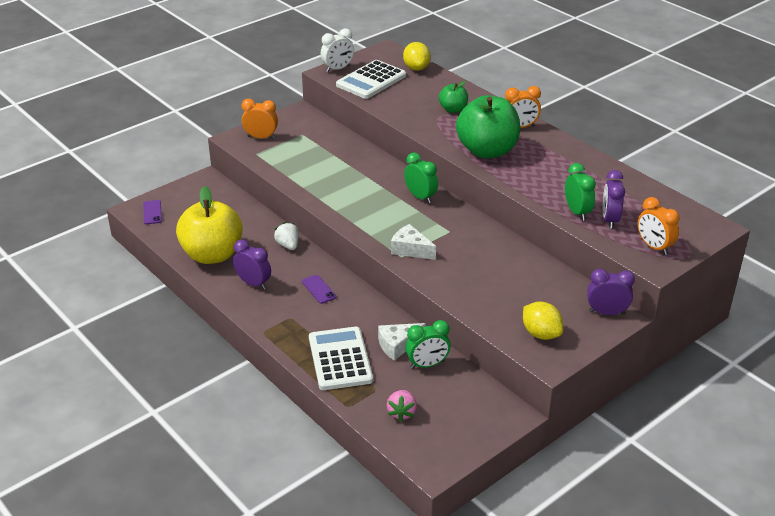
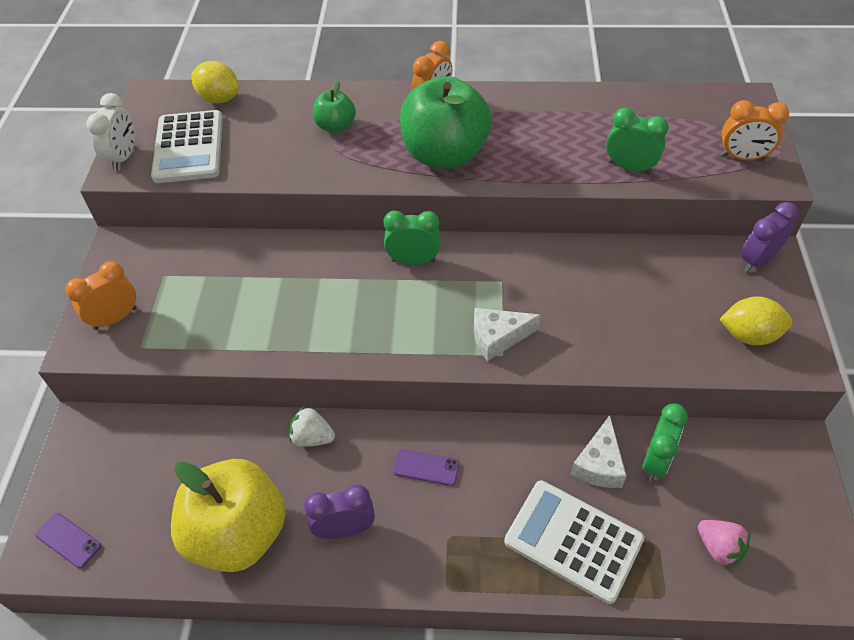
camera: 45 degrees left, 15 degrees up
purple clock [603,170,625,229] -> none

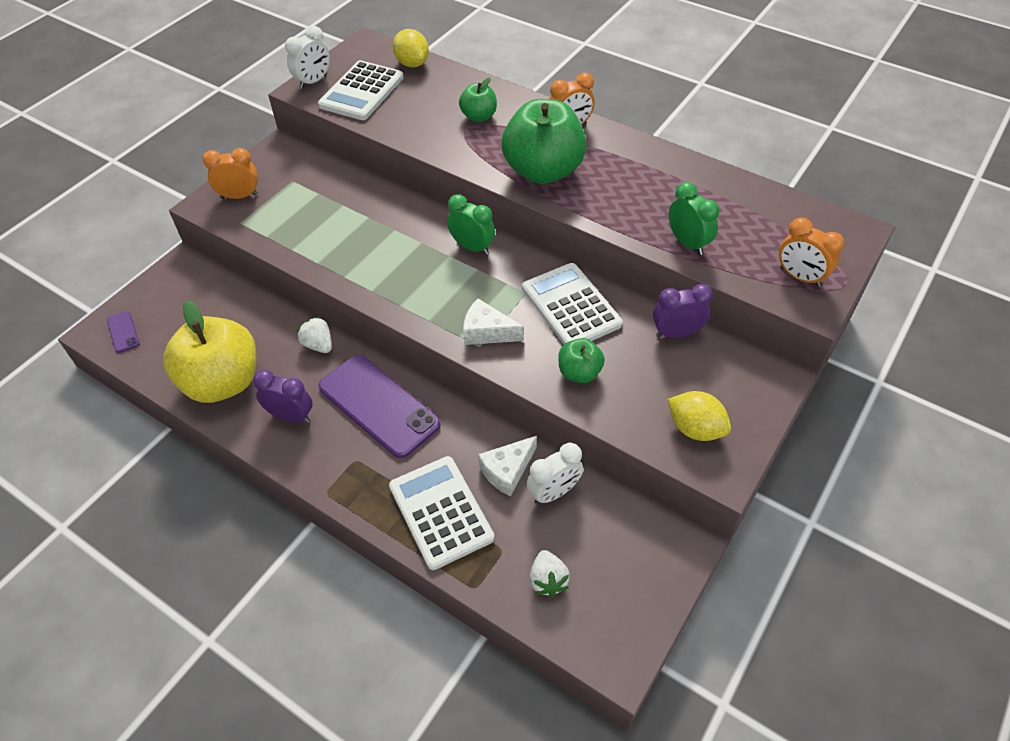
camera: 30 degrees right, 0 degrees up
purple phone [393,449,459,486] -> purple phone [319,355,441,458], size x2.34
green clock [642,403,688,481] -> white clock [527,443,583,504]
pink strawberry [698,520,750,568] -> white strawberry [529,550,570,597]
purple clock [741,202,798,272] -> purple clock moved to [653,284,713,338]
none -> white calculator [522,263,623,345]
none -> green apple [558,338,605,383]

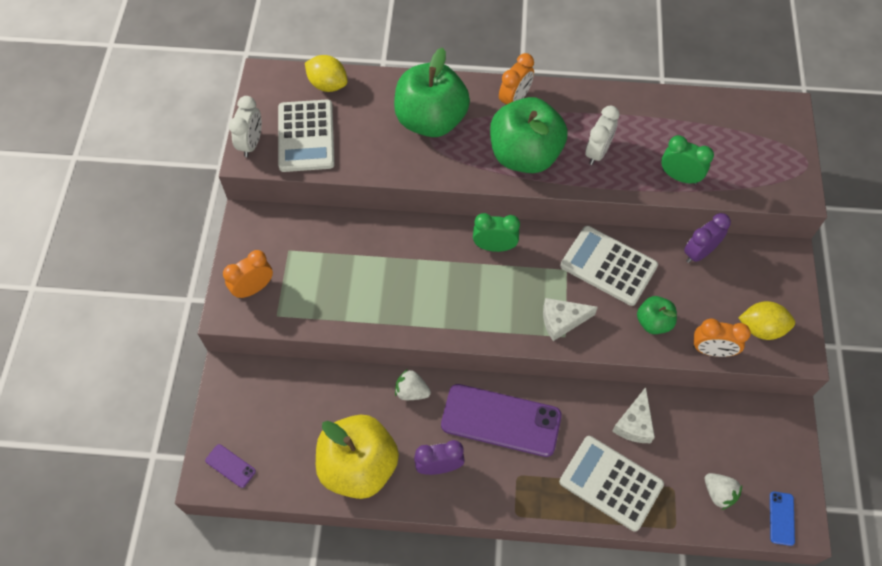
camera: 30 degrees left, 10 degrees up
green apple [459,77,497,122] -> green apple [394,48,470,137], size x2.03
white clock [527,443,583,504] -> white clock moved to [585,106,620,165]
orange clock [779,218,844,287] -> orange clock moved to [693,318,751,357]
none -> blue phone [770,492,795,546]

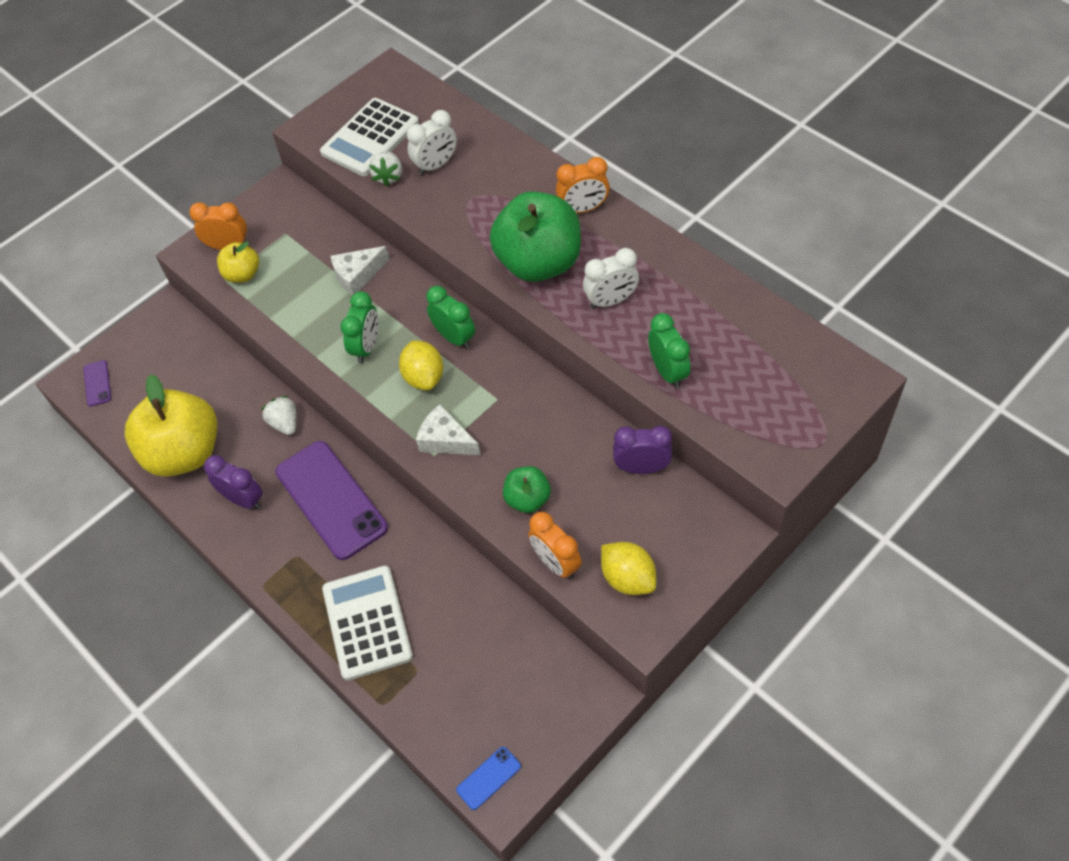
camera: 45 degrees right, 5 degrees down
white clock [229,96,262,157] -> white clock moved to [407,110,457,175]
yellow lemon [305,55,348,92] -> yellow lemon moved to [399,340,443,390]
green apple [394,48,470,137] -> none
white calculator [560,226,658,306] -> none
white cheese [612,387,655,443] -> white cheese moved to [330,246,390,295]
white strawberry [705,473,742,510] -> white strawberry moved to [369,151,402,186]
none -> yellow apple [217,241,259,283]
none -> green clock [341,291,378,363]

